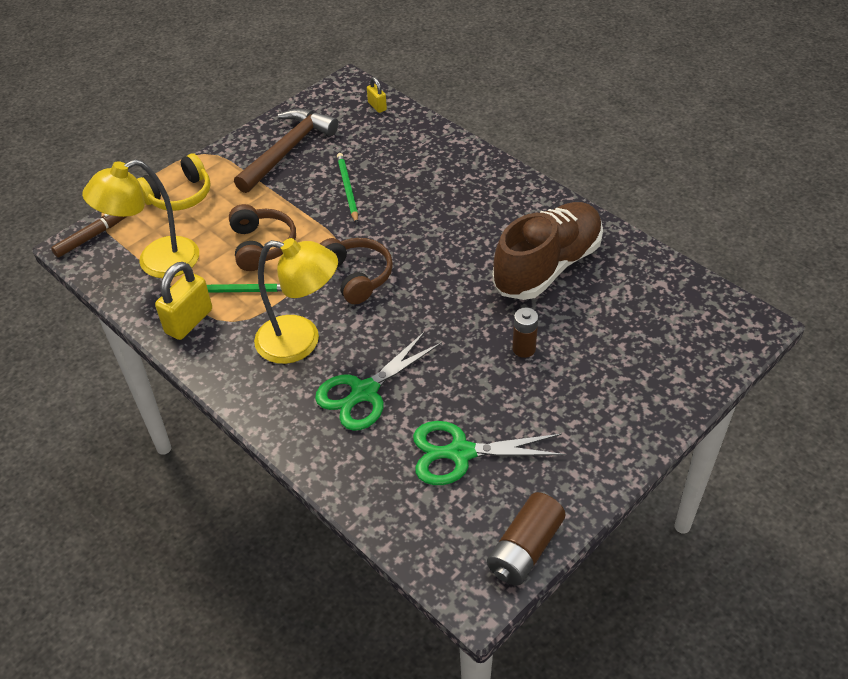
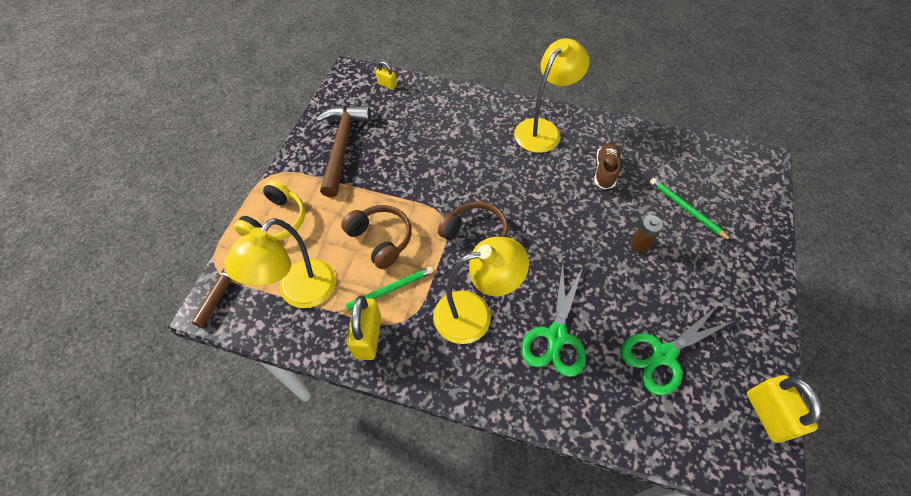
camera: 30 degrees left, 10 degrees up
green pencil [337,153,358,223] -> green pencil moved to [650,178,732,241]
brown battery [487,492,566,585] -> yellow padlock [747,375,822,443]
brown shoe [492,202,603,300] -> brown shoe [594,143,621,189], size x0.49
none -> yellow lamp [514,38,590,153]

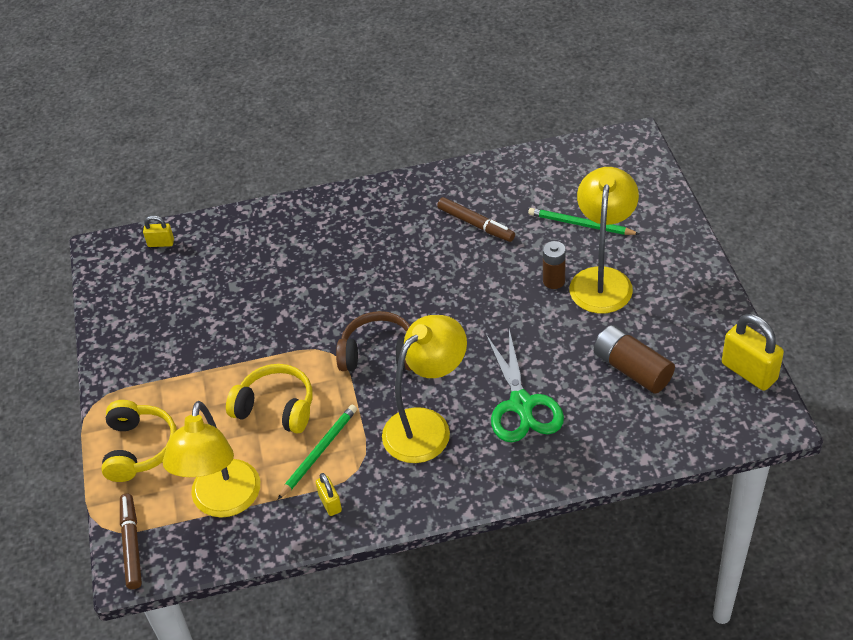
camera: 25 degrees left, 10 degrees down
brown hammer [316,106,371,197] -> none
brown headphones [341,205,412,269] -> yellow headphones [226,364,313,434]
yellow padlock [347,295,381,360] -> yellow padlock [316,473,342,516], size x0.53
yellow lamp [514,38,590,153] -> yellow lamp moved to [569,167,639,313]
brown shoe [594,143,621,189] -> brown marker [437,197,515,242]
green scissors [620,304,736,396] -> brown battery [594,325,675,394]

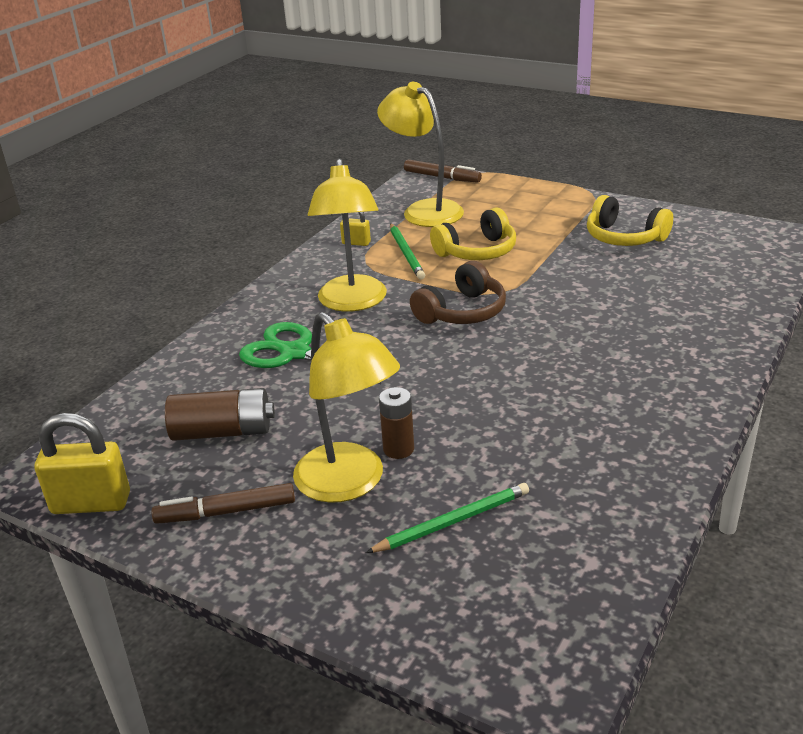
camera: 130 degrees right, 15 degrees down
yellow headphones [101,400,177,482] -> yellow headphones moved to [587,195,673,246]
yellow padlock [143,215,174,247] -> none
brown marker [437,197,515,242] -> brown marker moved to [152,483,295,524]

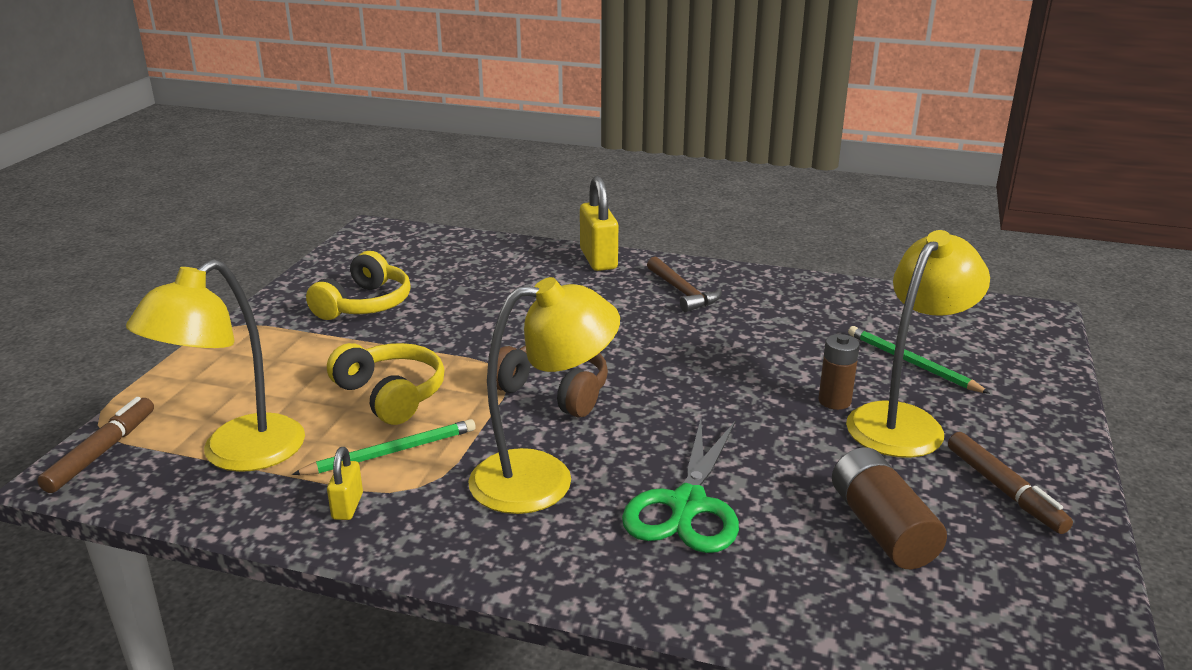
camera: 105 degrees left, 5 degrees down
yellow padlock [35,413,130,514] -> yellow padlock moved to [580,176,618,271]
none -> brown hammer [647,257,722,312]

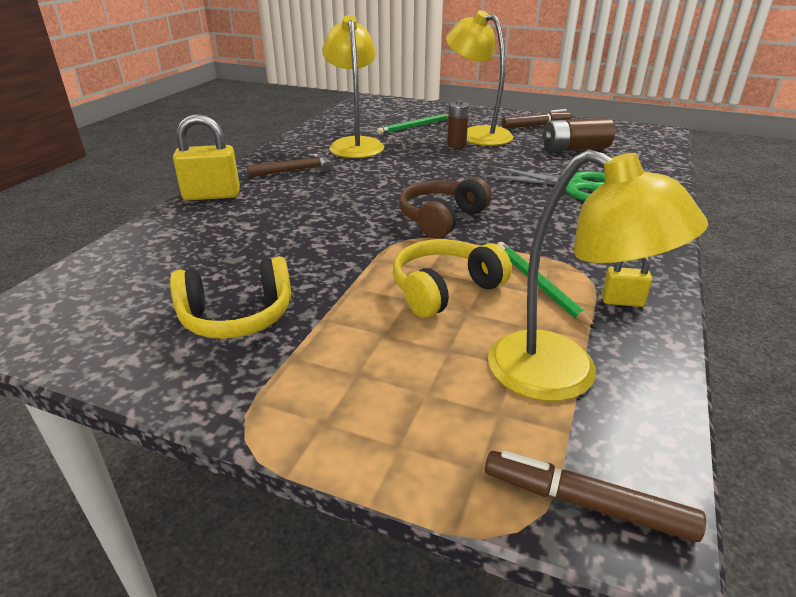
camera: 85 degrees left, 5 degrees up
yellow headphones [306,251,411,320] -> yellow headphones turned 135 degrees clockwise [170,256,291,339]
yellow lamp [468,277,620,514] -> yellow lamp moved to [322,15,384,158]

